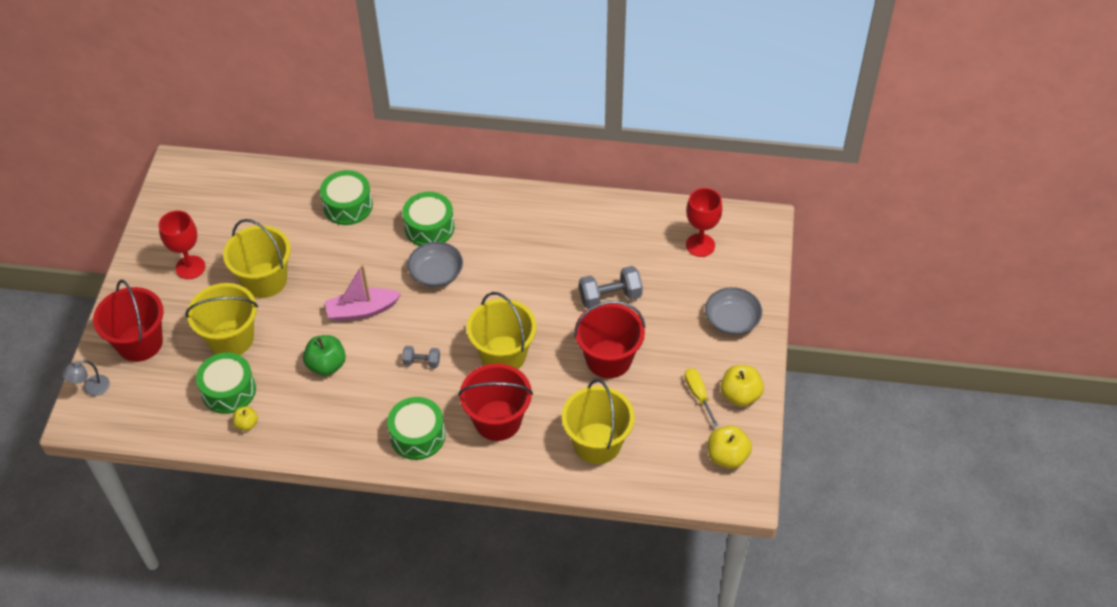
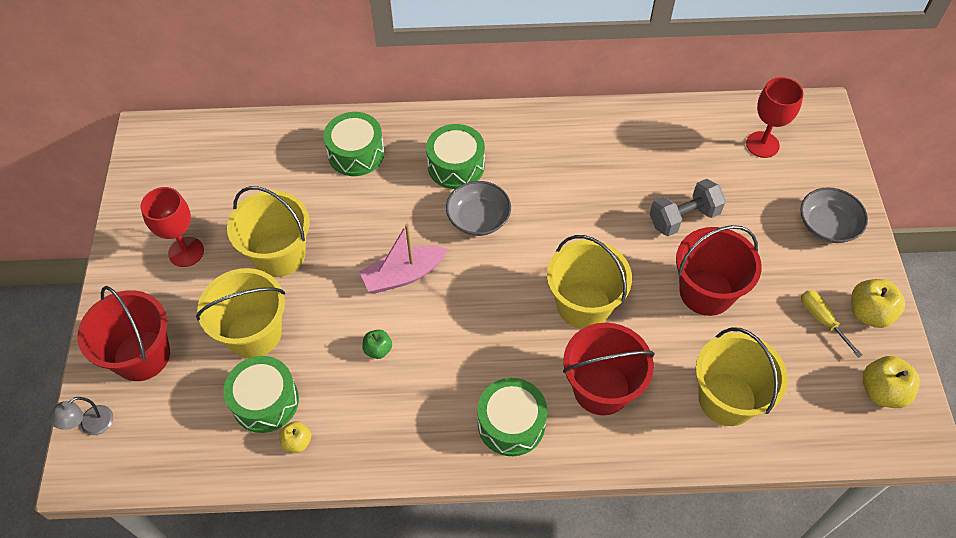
camera: 10 degrees left, 5 degrees up
green apple [303,335,346,376] -> green apple [362,330,392,359], size x0.58
grey dumbbell [402,346,440,368] -> none

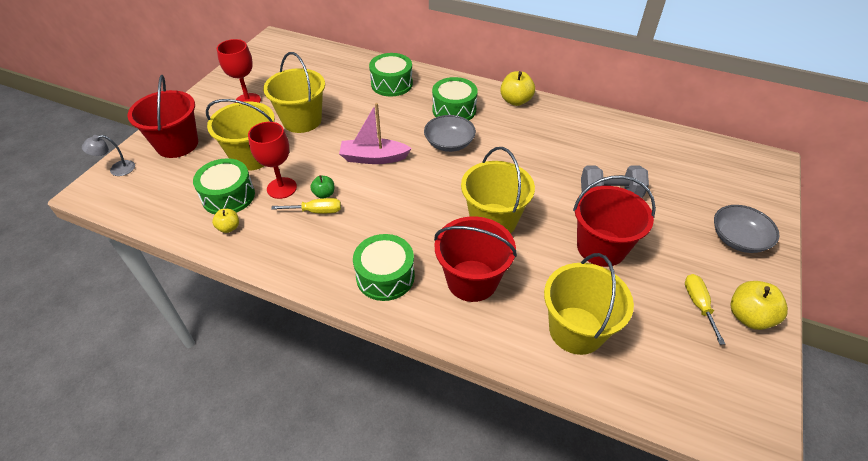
camera: 25 degrees right, 10 degrees down
red goblet [746,77,804,158] -> red goblet moved to [248,122,297,199]
yellow apple [862,356,920,408] -> yellow apple moved to [500,71,535,106]
none -> yellow screwdriver [271,198,341,213]

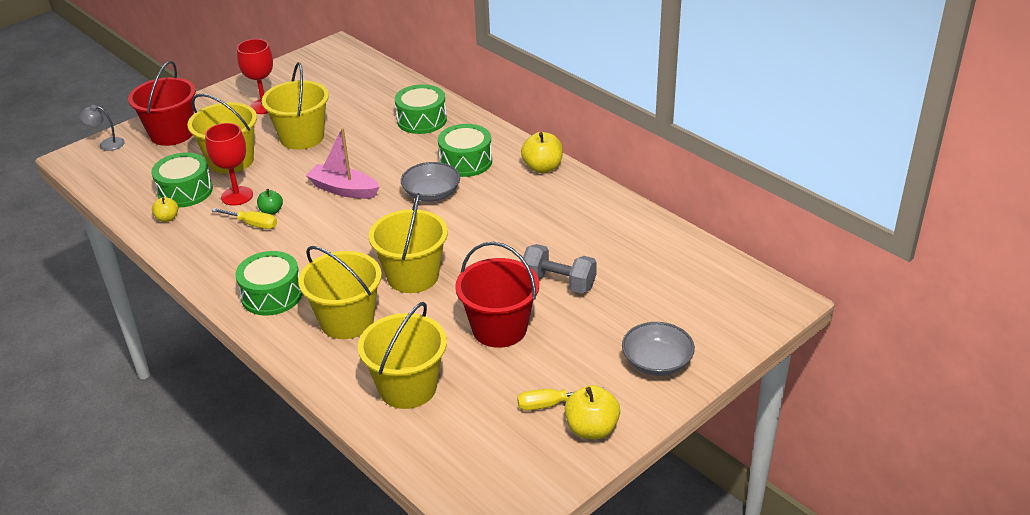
camera: 25 degrees right, 10 degrees down
red bucket [434,216,517,302] -> yellow bucket [298,246,382,339]
yellow screwdriver [685,274,725,345] -> yellow screwdriver turned 120 degrees counterclockwise [517,387,604,411]

